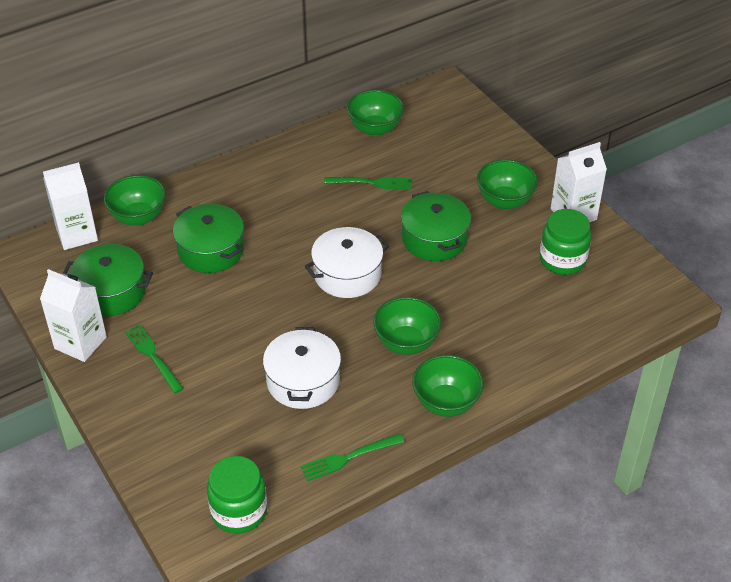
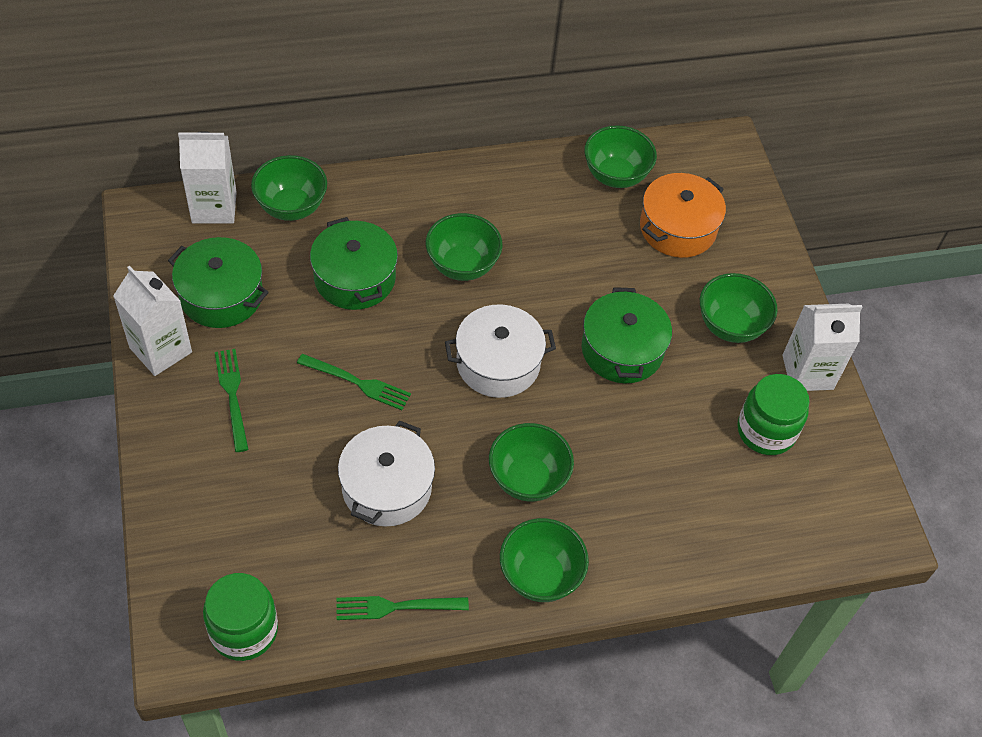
camera: 15 degrees right, 10 degrees up
green fork [324,177,412,190] -> green fork moved to [297,354,411,410]
none -> green bowl [426,213,503,281]
none -> orange pot [640,173,726,258]

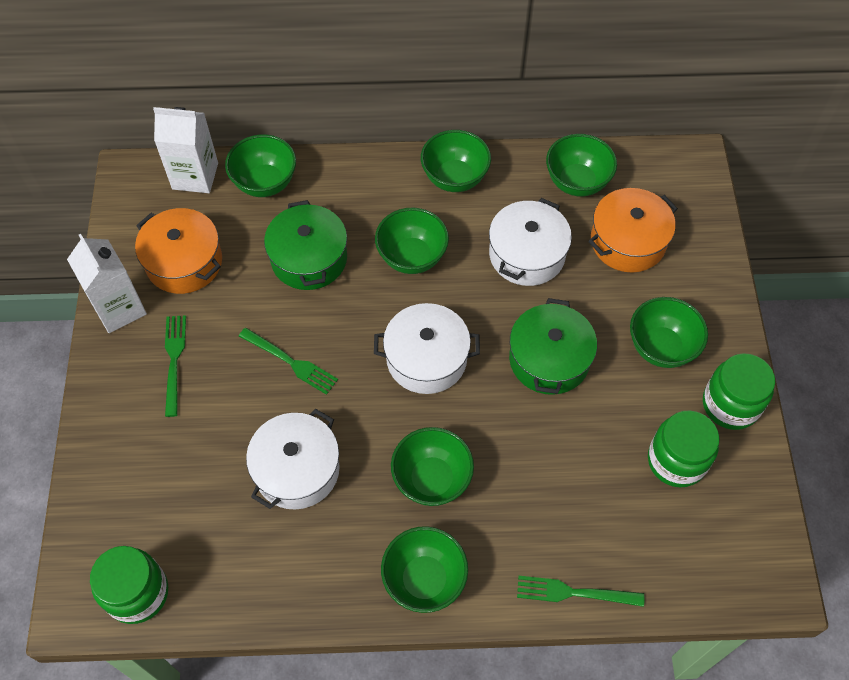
camera: 15 degrees right, 5 degrees up
green pot [168,237,269,328] -> orange pot [135,208,222,294]
green fork [337,596,469,620] -> green fork moved to [517,576,644,607]
white carton [782,304,862,391] -> green jar [703,353,775,430]
none -> green bowl [421,130,491,192]
none -> white pot [489,198,572,286]

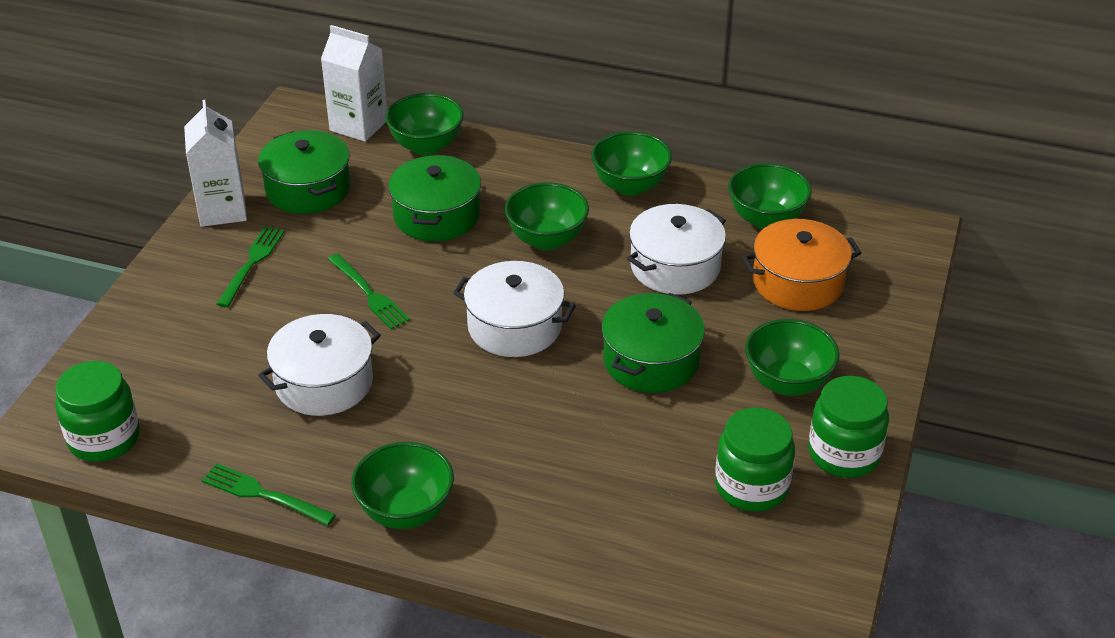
camera: 20 degrees right, 20 degrees down
orange pot [135,208,222,294] -> green pot [258,130,350,214]
green bowl [391,427,474,506] -> none
green fork [517,576,644,607] -> green fork moved to [202,463,336,526]

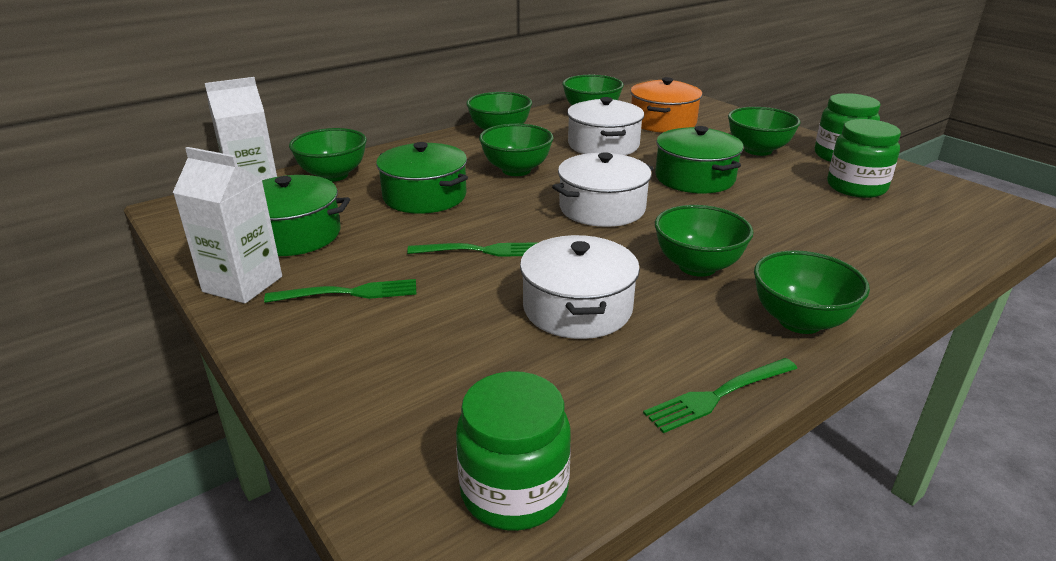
camera: 55 degrees left, 10 degrees down
green fork [216,227,285,307] -> green fork turned 120 degrees clockwise [264,279,417,303]
none -> green bowl [655,205,754,277]

